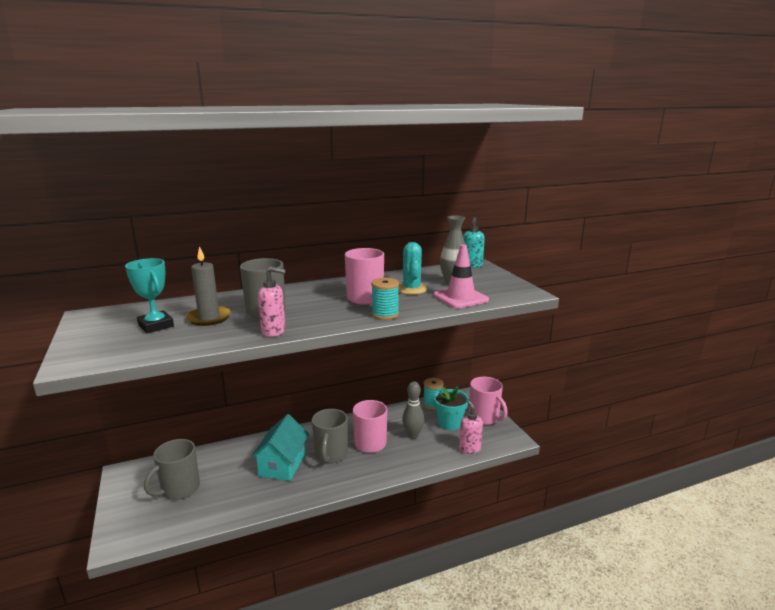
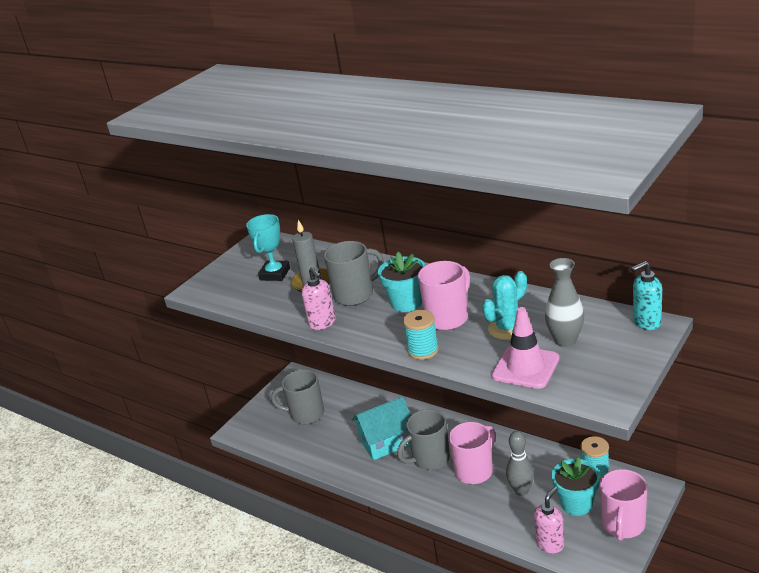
camera: 60 degrees right, 10 degrees up
none -> turquoise flower pot [378,252,425,312]

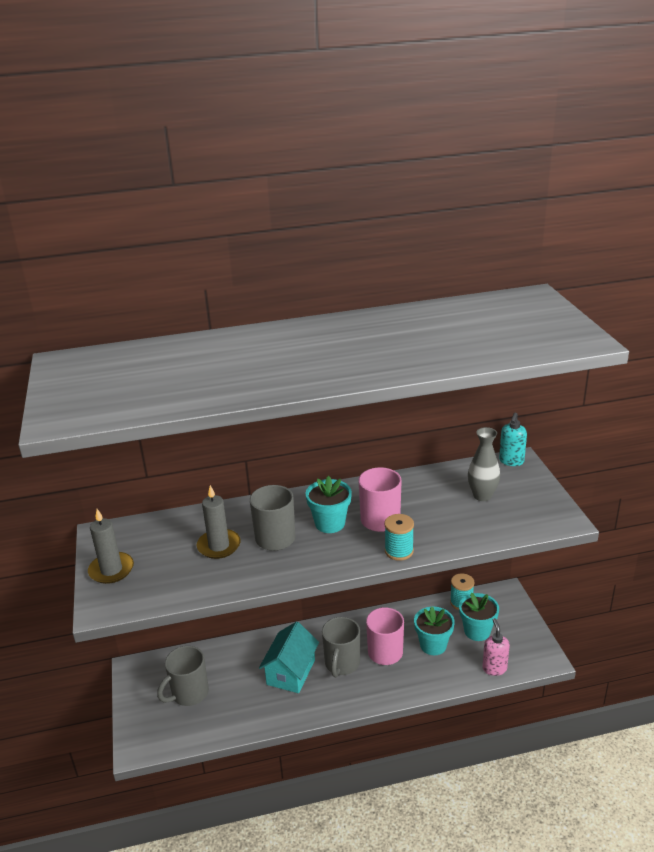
camera: 50 degrees left, 0 degrees up
turquoise trophy [246,214,290,281] -> none
pink soap dispenser [302,267,336,330] -> none
turquoise cactus [482,271,527,340] -> none
pink traffic cone [492,307,559,389] -> none
grey bowling pin [506,431,534,496] -> turquoise flower pot [414,607,455,655]
pink mug [600,469,647,541] -> none
none -> grey candle [88,509,134,584]

